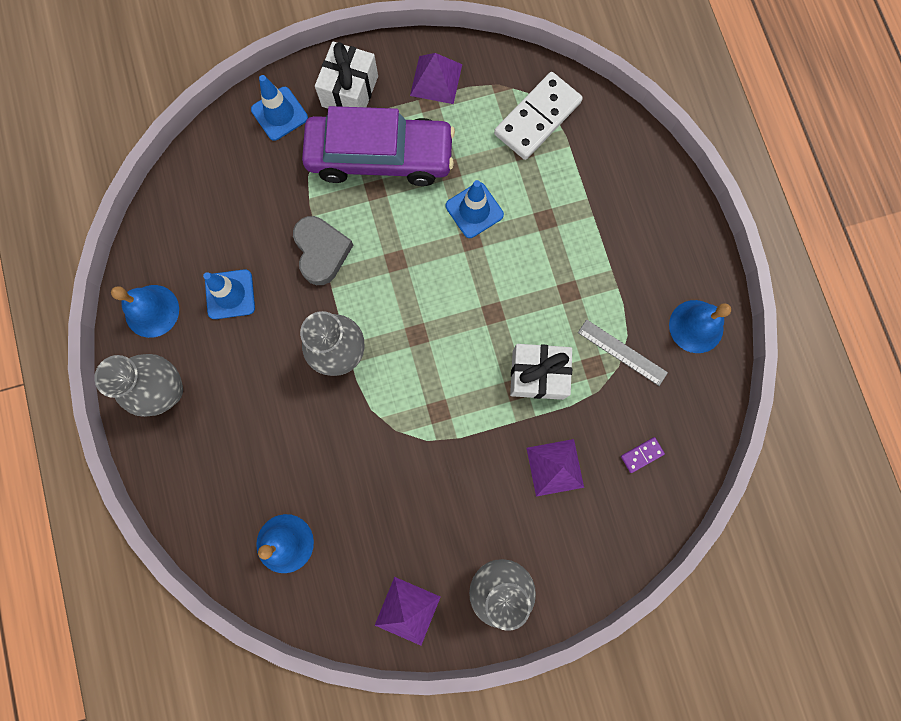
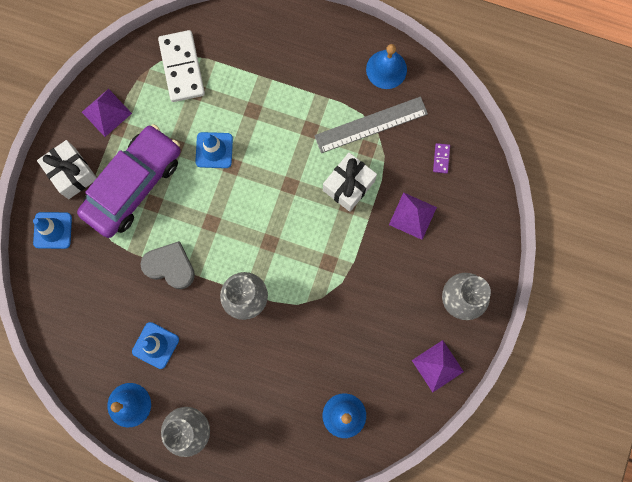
camera: 55 degrees left, 0 degrees up
grey ruler [578,319,668,386] -> grey ruler [314,96,428,153], size x1.58

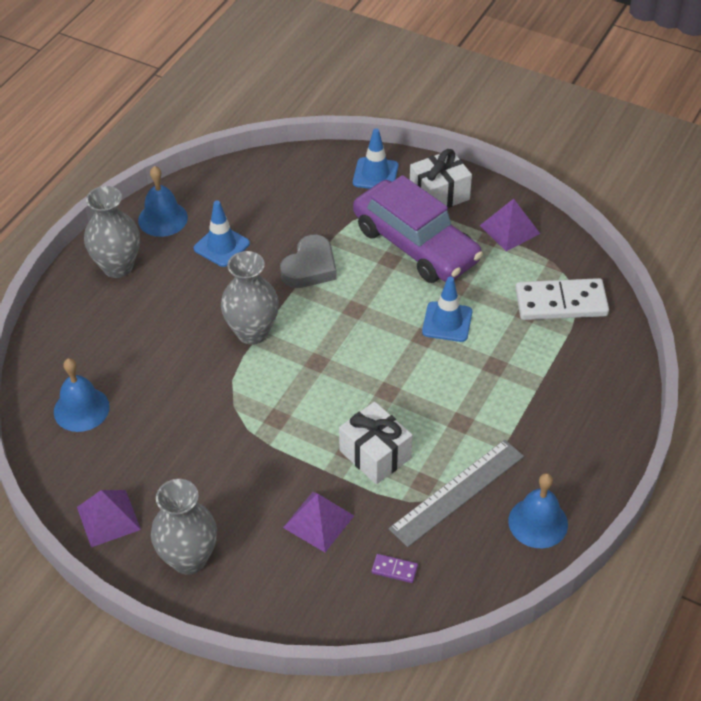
camera: 100 degrees right, 30 degrees down
grey ruler [314,96,428,153] -> grey ruler turned 60 degrees clockwise [389,440,524,547]

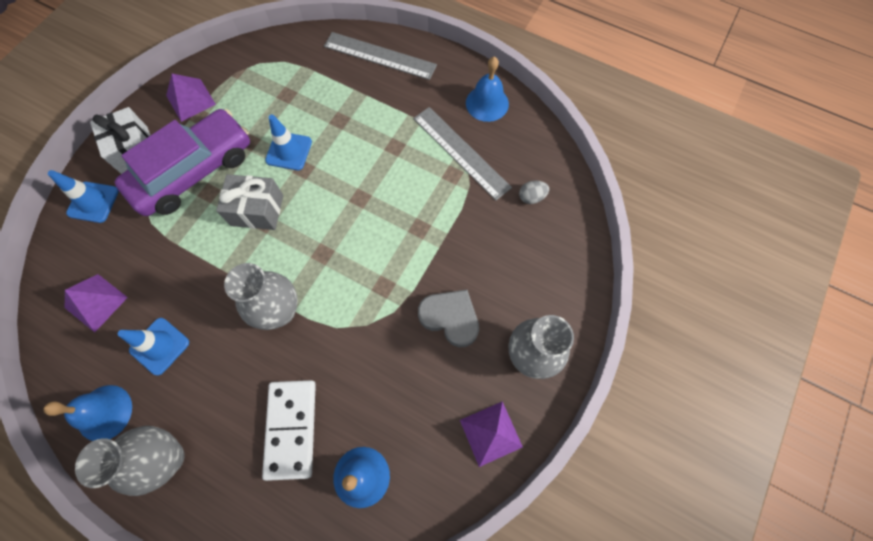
camera: 90 degrees left, 20 degrees up
grey heart [280,235,337,288] -> grey heart moved to [418,290,479,347]
purple pyramid [283,492,354,552] -> purple pyramid moved to [65,274,128,332]
white gift [339,402,412,484] -> none
purple domino [372,554,418,583] -> grey egg [519,180,549,204]
white domino [515,278,609,320] -> white domino moved to [262,380,316,481]
none -> grey gift [216,174,283,230]
none -> grey ruler [324,32,437,80]

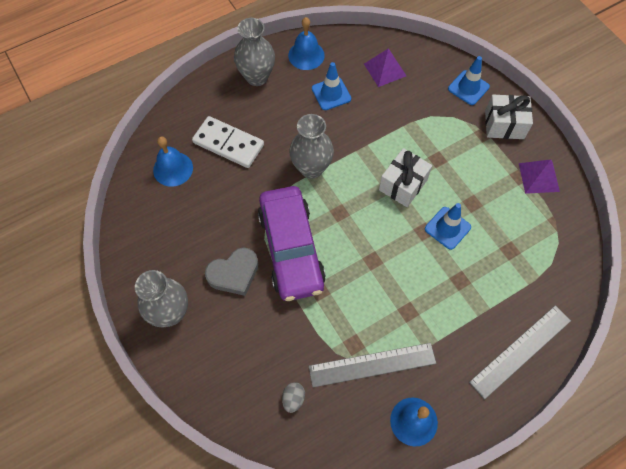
camera: 120 degrees right, 5 degrees down
purple car [115,109,250,216] -> purple car moved to [258,186,326,301]
grey gift [216,174,283,230] -> white gift [379,148,432,207]
purple pyramid [460,401,523,467] -> none

